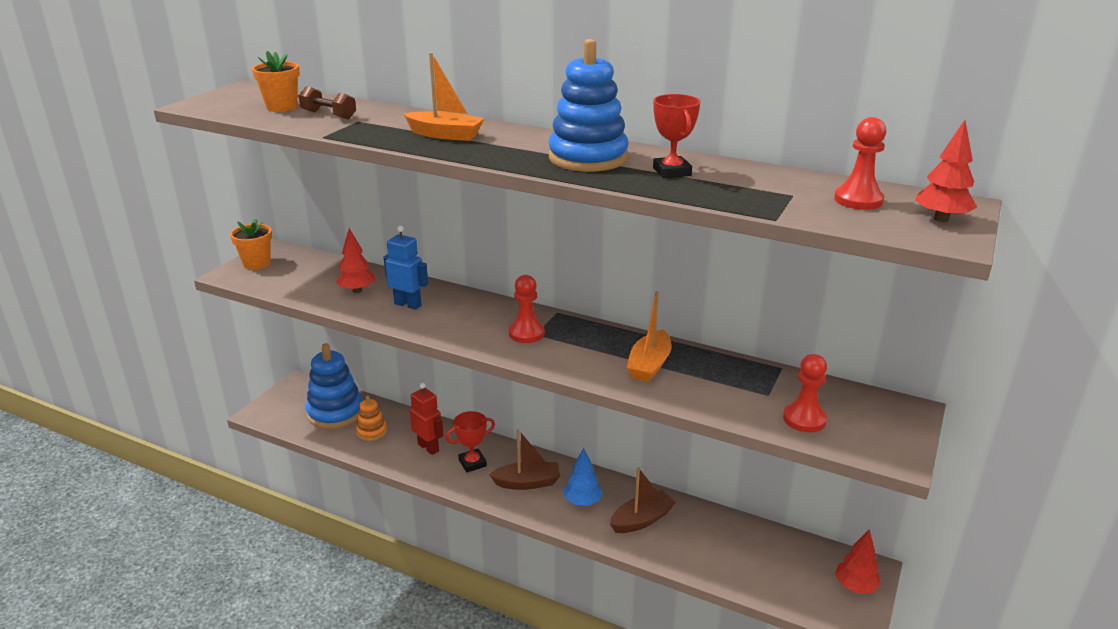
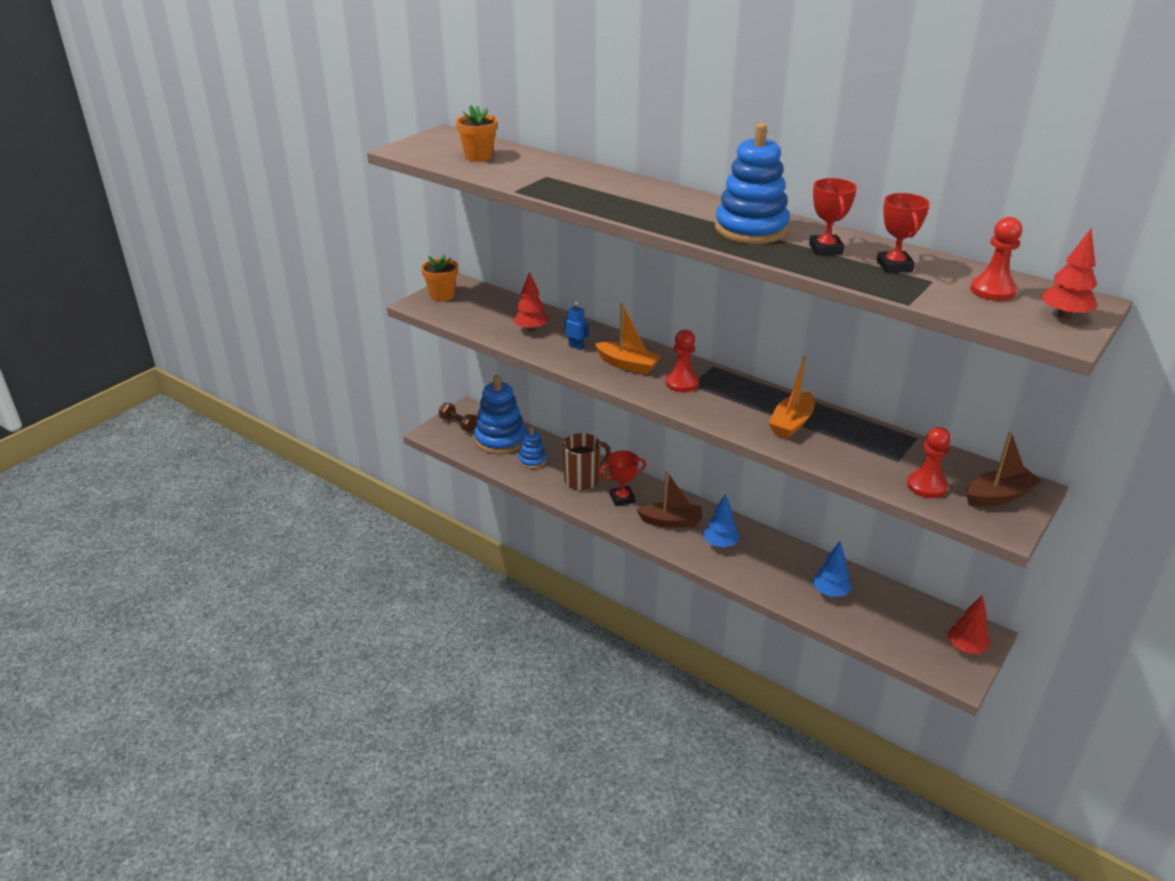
camera: 10 degrees right, 5 degrees up
brown dumbbell [299,86,356,120] -> brown dumbbell moved to [439,403,477,432]
orange stacking toy [356,395,387,441] -> blue stacking toy [518,427,546,469]
blue robot [383,225,428,310] -> blue robot [565,302,589,350], size x0.63
orange boat [403,52,485,141] -> orange boat moved to [595,303,661,374]
red robot [410,383,444,455] -> brown mug [563,433,611,490]
brown boat [610,467,676,533] -> brown boat moved to [966,432,1042,507]
none -> blue tree [812,541,852,597]
none -> red trophy [877,193,930,273]

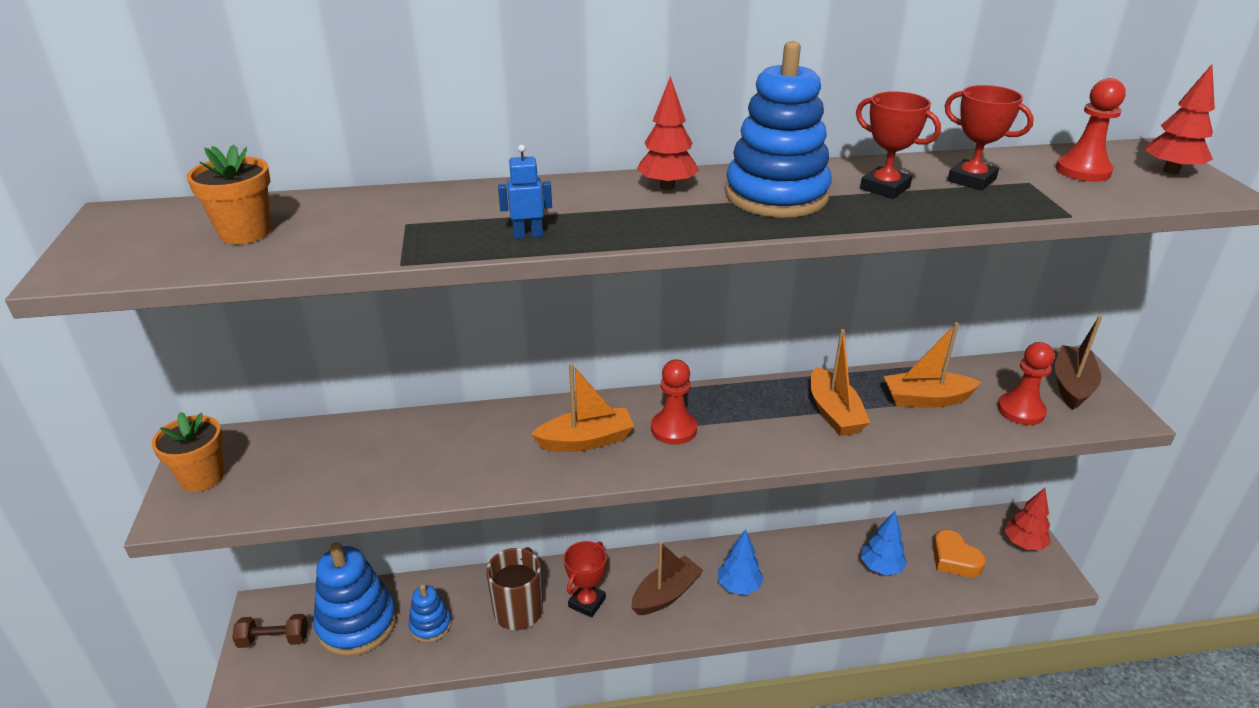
camera: 45 degrees left, 0 degrees up
red tree [513,272,548,332] -> red tree moved to [637,76,699,190]
blue robot [565,302,589,350] -> blue robot moved to [498,145,552,239]
none -> orange boat [884,322,982,408]
none -> orange heart [933,530,986,577]

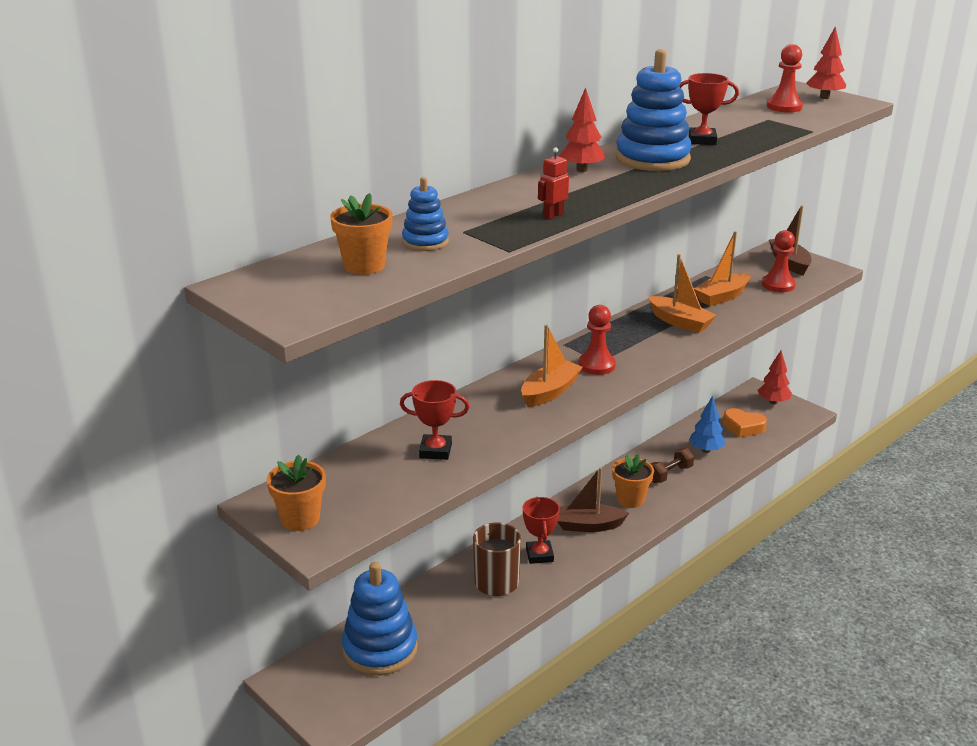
camera: 35 degrees left, 5 degrees down
brown dumbbell [232,614,308,648] -> brown dumbbell moved to [650,448,694,483]
blue stacking toy [409,584,451,642] -> blue stacking toy moved to [402,177,449,251]
blue robot [498,145,552,239] -> red robot [538,147,569,220]
brown boat [632,542,703,615] -> brown boat turned 105 degrees counterclockwise [558,467,629,532]
blue tree [718,529,764,595] -> orange flower pot [612,454,654,508]
red trophy [945,85,1034,191] -> red trophy moved to [400,380,469,460]

